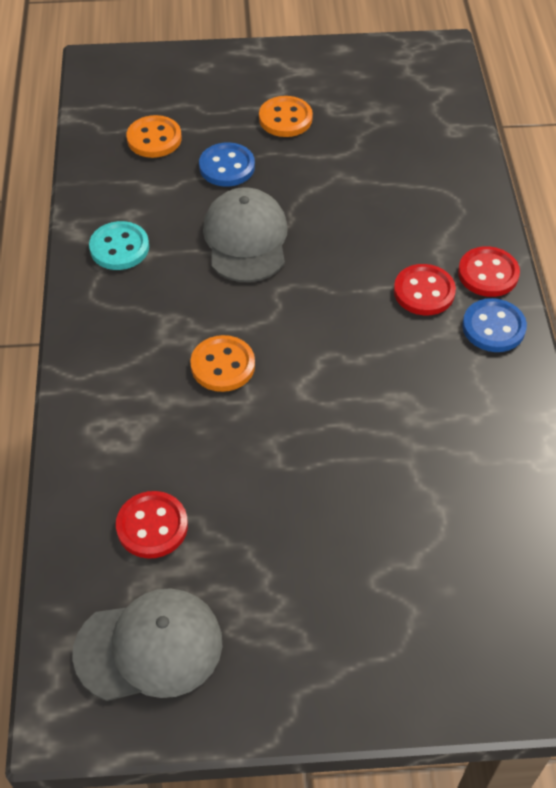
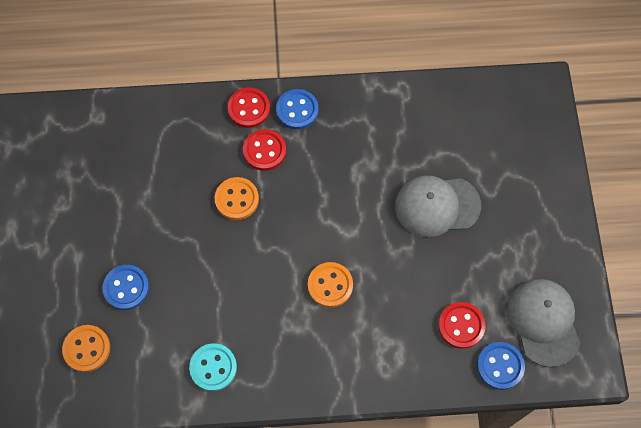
camera: 90 degrees left, 15 degrees up
grey cap [203,187,288,282] -> grey cap moved to [395,175,481,237]
orange button [259,96,313,137] -> orange button moved to [215,177,259,220]
none -> blue button [477,342,525,390]

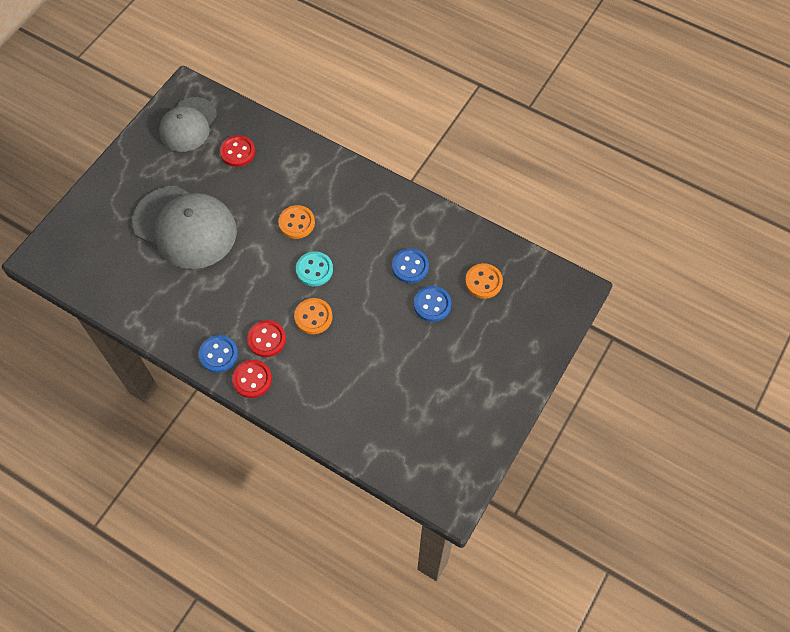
camera: 145 degrees left, 5 degrees down
turquoise button [189,343,237,391] -> turquoise button moved to [296,251,333,286]
grey cap [395,175,481,237] -> grey cap [132,186,237,269], size x1.54
blue button [477,342,525,390] -> blue button moved to [392,248,429,283]

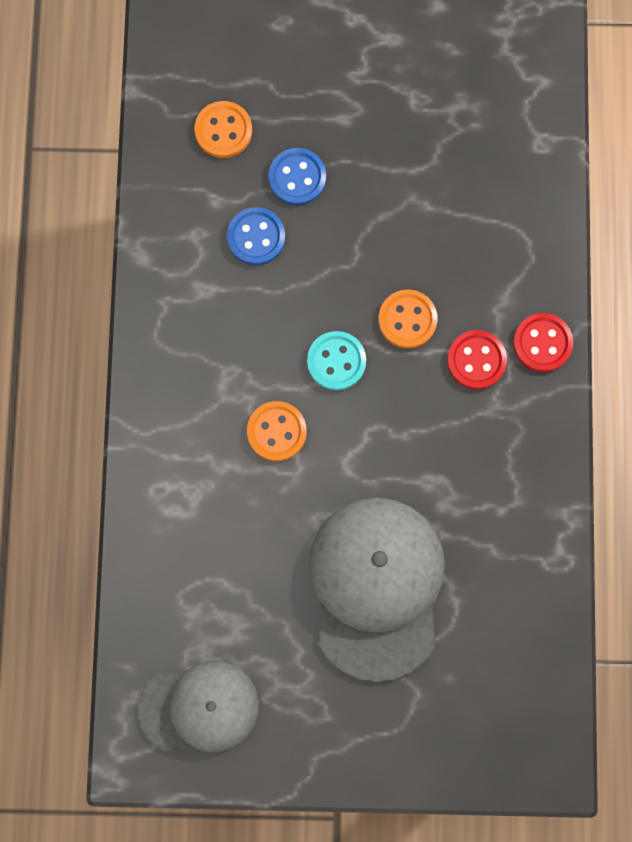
camera: 120 degrees left, 15 degrees up
blue button [198,335,238,373] -> none
red button [220,135,255,167] -> none

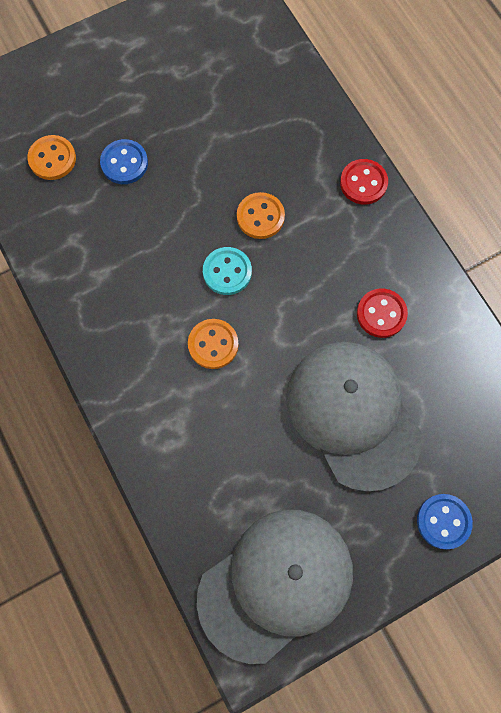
camera: 30 degrees left, 5 degrees down
grey cap [138,661,259,752] -> grey cap [197,510,353,664], size x1.54
blue button [227,207,285,265] -> blue button moved to [417,494,473,549]
red button [447,330,507,390] -> red button moved to [357,289,408,338]

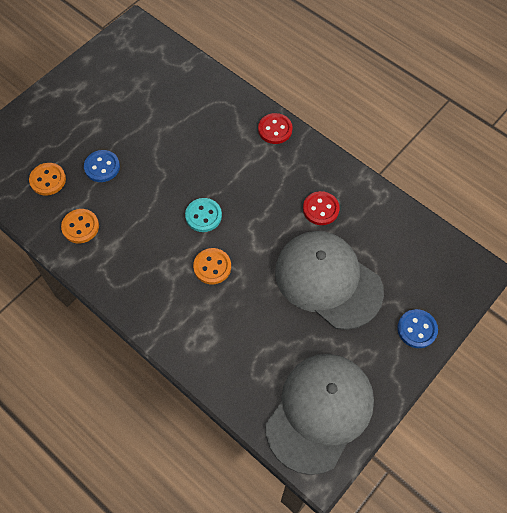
camera: 20 degrees left, 10 degrees down
orange button [237,192,285,239] -> orange button moved to [61,209,99,243]

